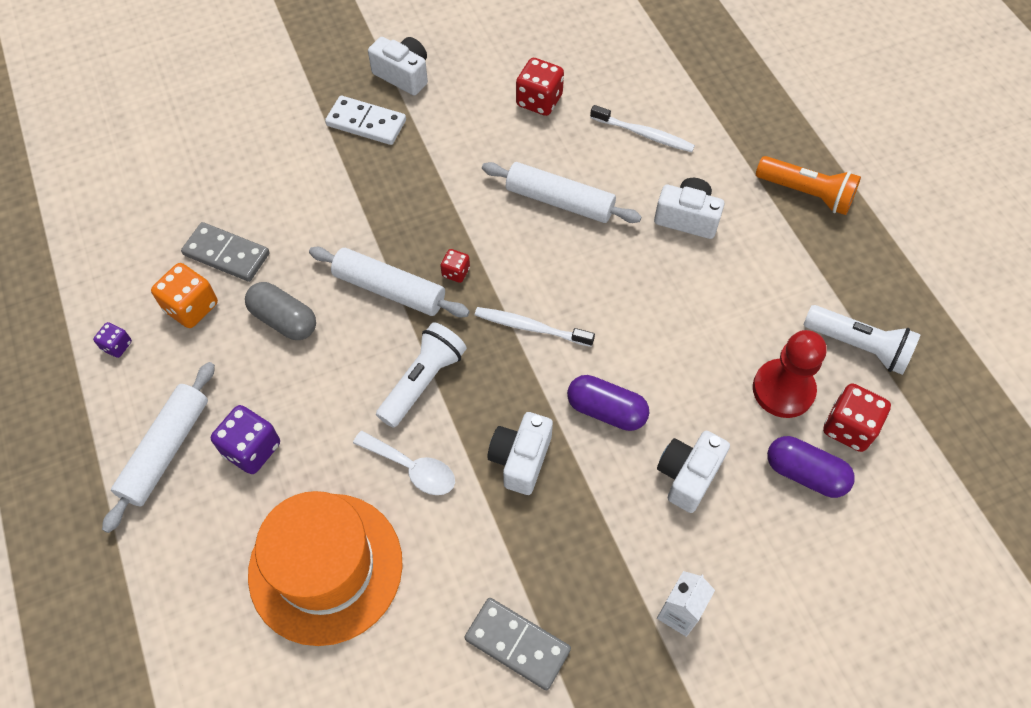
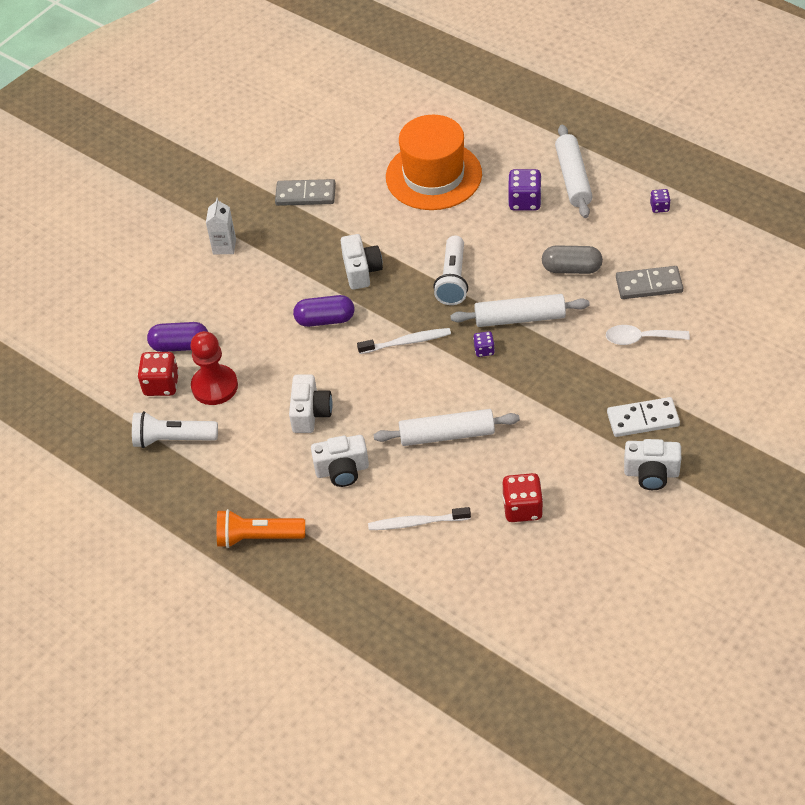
camera: 155 degrees right, 10 degrees down
orange dice [151,263,218,328] -> none
white spoon [353,431,455,495] -> white spoon moved to [606,325,690,345]
red dice [440,249,470,283] -> purple dice [473,331,495,357]
white camera [657,431,730,513] -> white camera moved to [289,374,332,433]

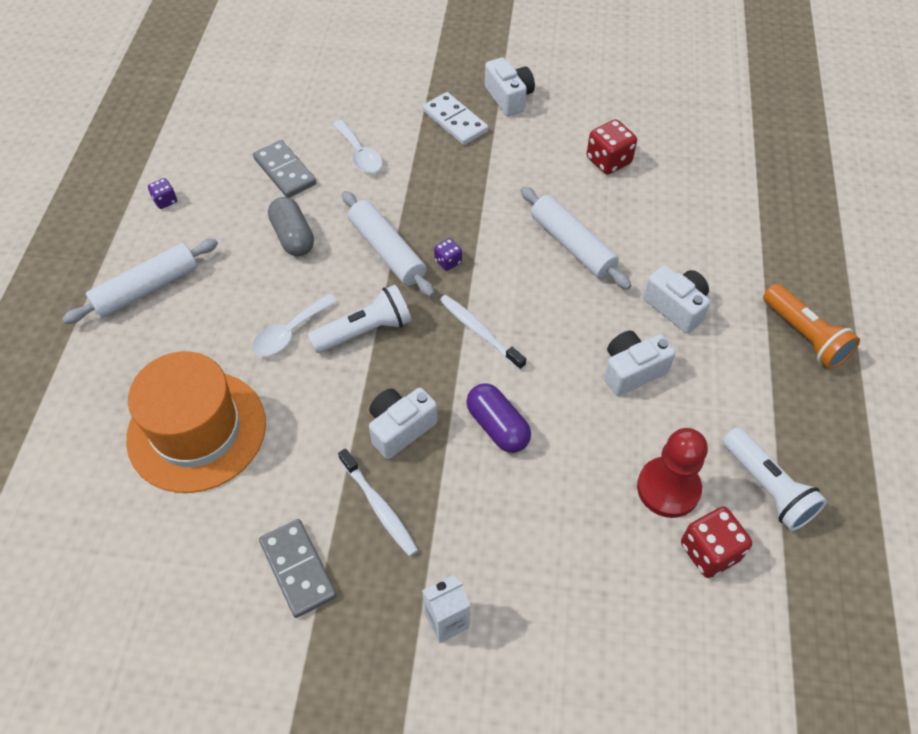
camera: 125 degrees left, 5 degrees up
purple capsule [147,322,208,352] -> none
white toothbrush [368,507,471,530] -> white toothbrush moved to [338,448,418,556]
purple dice [508,169,542,211] -> none
none -> white spoon [252,294,338,356]

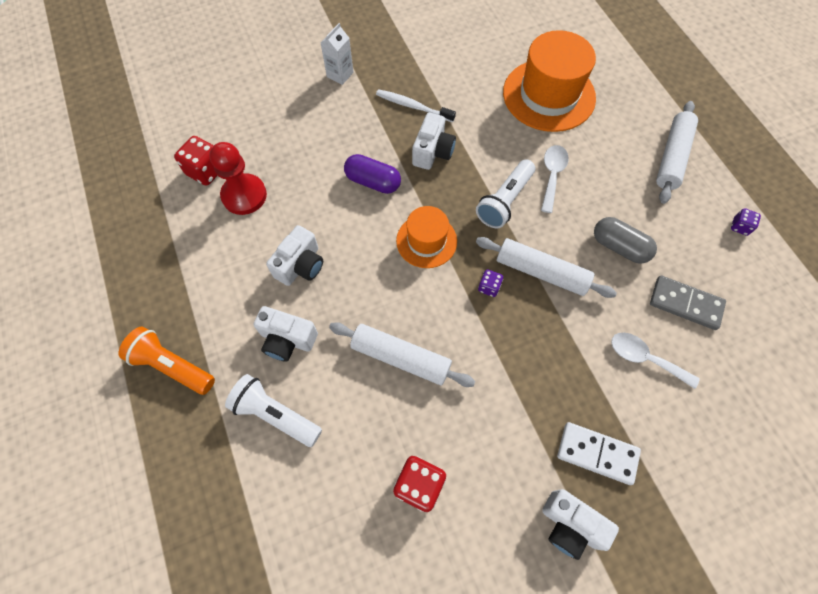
camera: 150 degrees right, 10 degrees up
grey domino [259,519,337,618] -> none
white toothbrush [440,295,526,370] -> orange hat [396,206,457,268]
white flashlight [723,427,827,531] -> white flashlight moved to [225,374,322,447]

